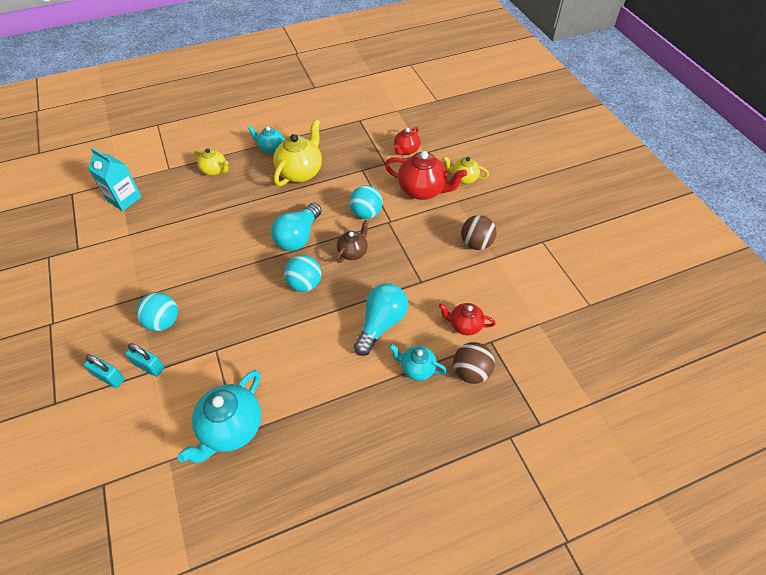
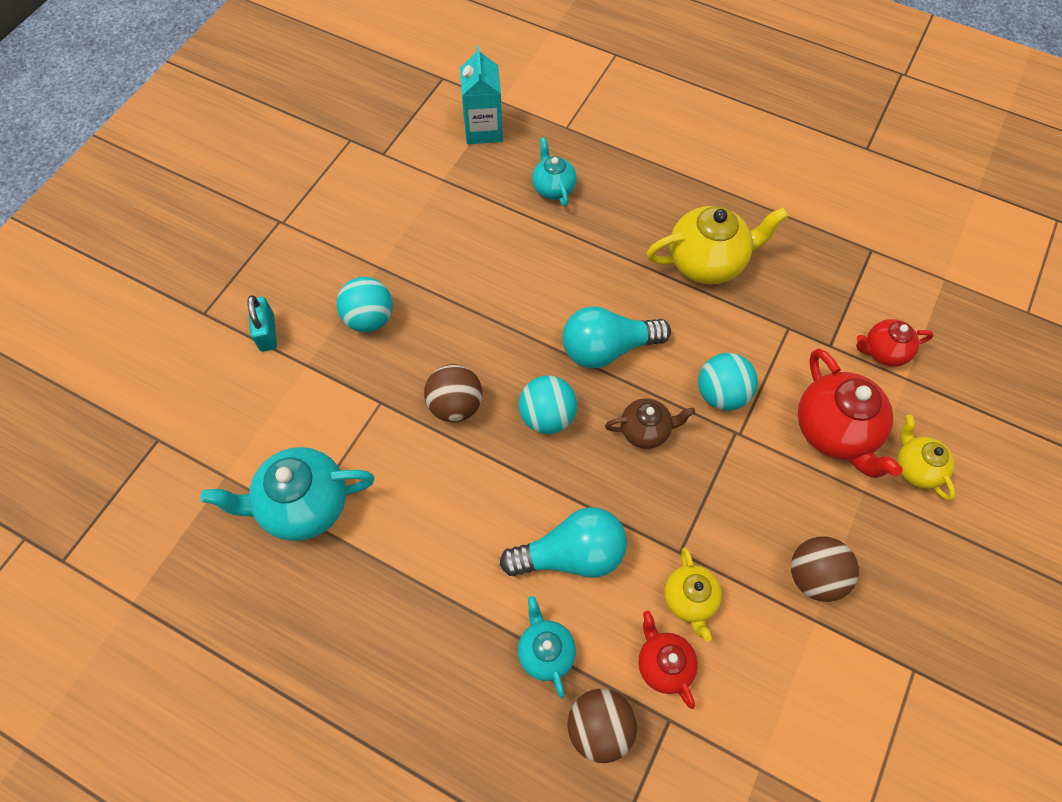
camera: 50 degrees right, 10 degrees up
turquoise padlock [125,343,164,377] -> none
yellow teapot [194,148,228,176] -> yellow teapot moved to [664,547,722,641]
turquoise teapot [248,125,285,154] -> turquoise teapot moved to [532,137,577,207]
none -> brown ball [424,364,482,422]

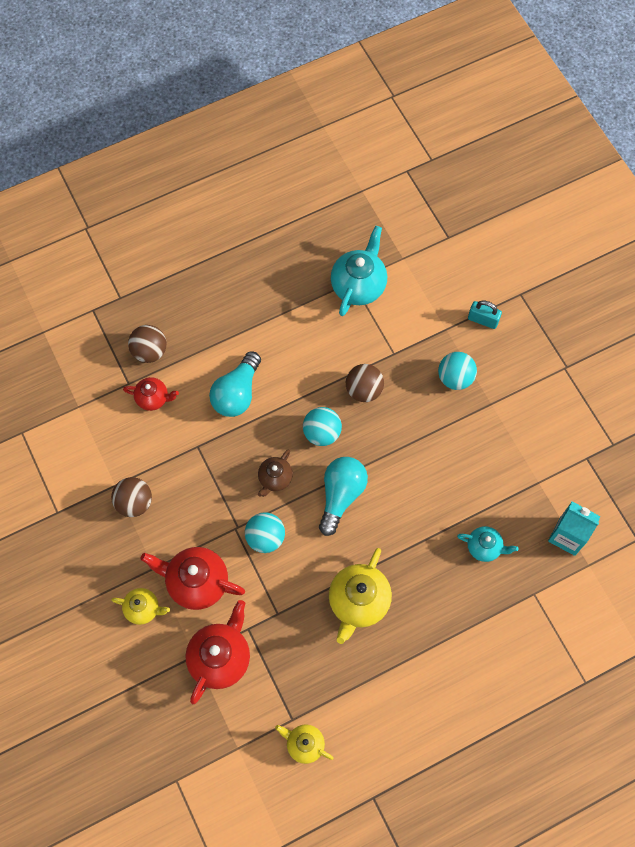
camera: 125 degrees right, 5 degrees up
turquoise teapot [518,596,576,698] -> none
yellow teapot [664,547,722,641] -> yellow teapot moved to [275,724,333,764]
red teapot [856,319,934,367] -> red teapot [185,600,250,704], size x1.73

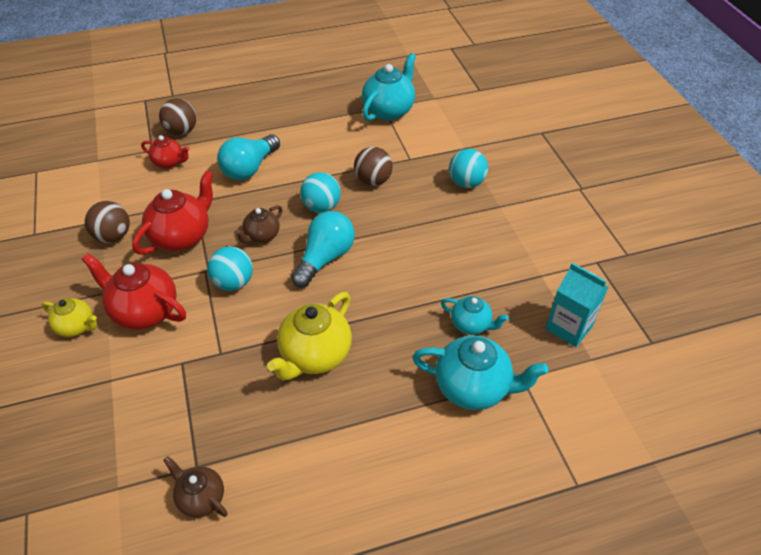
camera: 10 degrees right, 20 degrees down
red teapot [185,600,250,704] -> red teapot moved to [132,170,214,255]
yellow teapot [275,724,333,764] -> brown teapot [163,456,228,517]
turquoise padlock [468,300,502,329] -> none
none -> turquoise teapot [412,336,548,410]

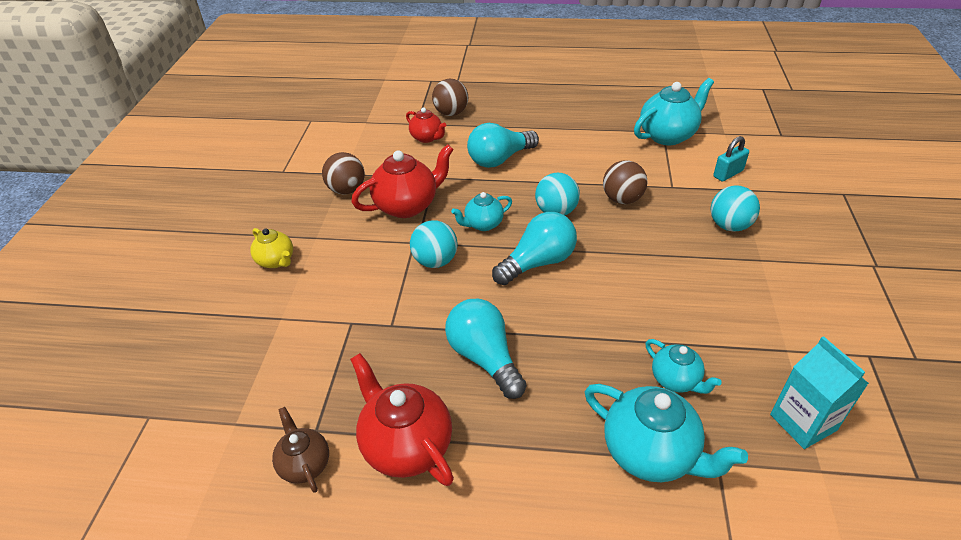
camera: 25 degrees right, 5 degrees down
red teapot [82,253,186,330] -> red teapot moved to [350,353,454,486]
brown teapot [234,205,283,243] -> turquoise teapot [451,192,512,231]
yellow teapot [267,292,352,381] -> turquoise light bulb [445,299,526,399]
none -> turquoise padlock [713,136,749,182]

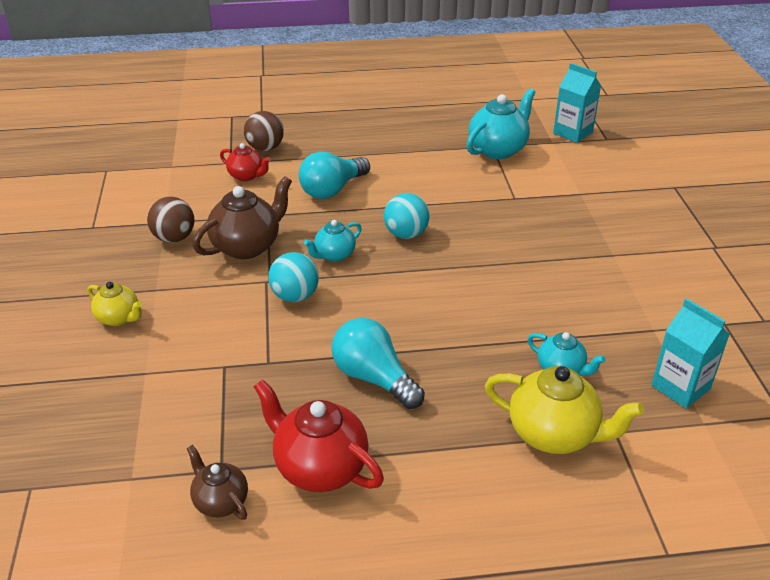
camera: 15 degrees left, 5 degrees down
red teapot [351,144,454,218] -> brown teapot [193,176,292,259]
turquoise light bulb [492,212,577,285] -> none
turquoise teapot [585,384,748,482] -> yellow teapot [485,366,644,454]
brown ball [603,160,648,204] -> none
turquoise ball [711,185,760,232] -> none
turquoise padlock [713,136,749,182] -> none
none -> turquoise carton [553,63,601,143]

